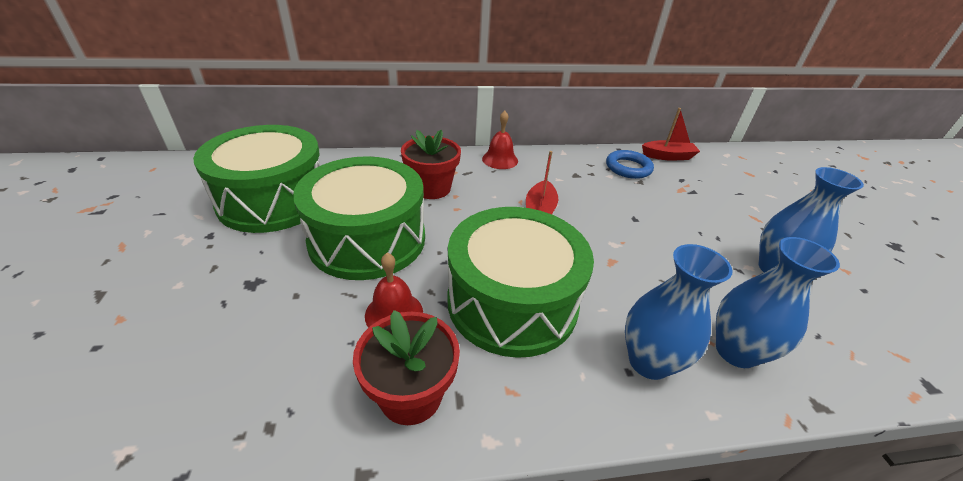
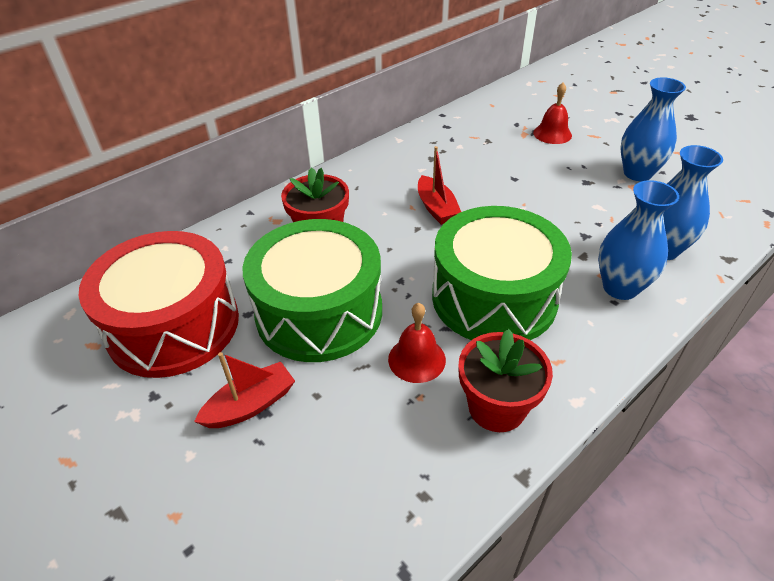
camera: 30 degrees left, 5 degrees up
green drum [193,125,320,233] -> red drum [79,231,239,378]
red bell [482,111,518,169] -> red bell moved to [533,83,572,144]
blue ring [606,150,654,179] -> none
red boat [642,108,700,160] -> red boat moved to [194,352,295,428]

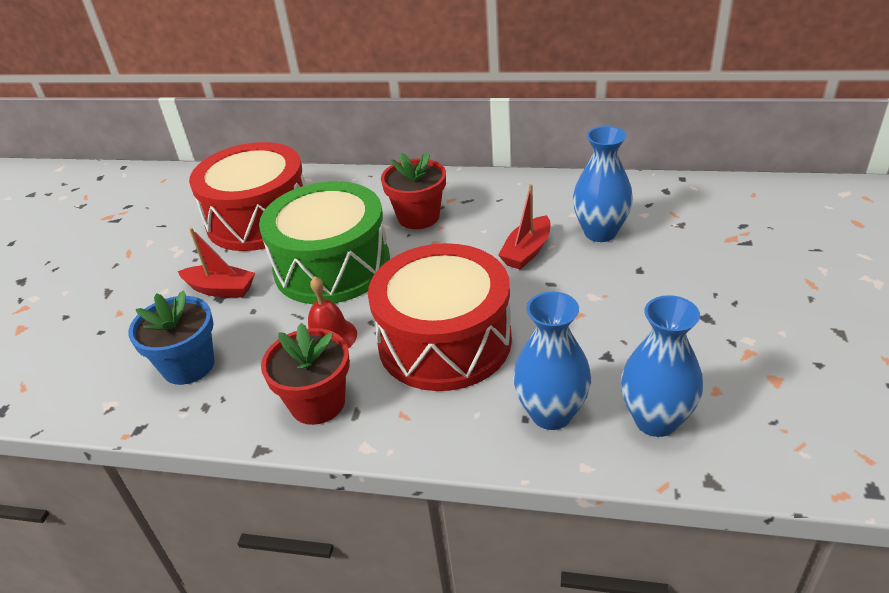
camera: 55 degrees right, 5 degrees down
green drum [432,206,572,340] -> red drum [368,243,512,391]
red bell [533,83,572,144] -> none
blue vase [620,77,686,181] -> blue vase moved to [573,126,633,242]
none -> blue flower pot [128,290,215,385]

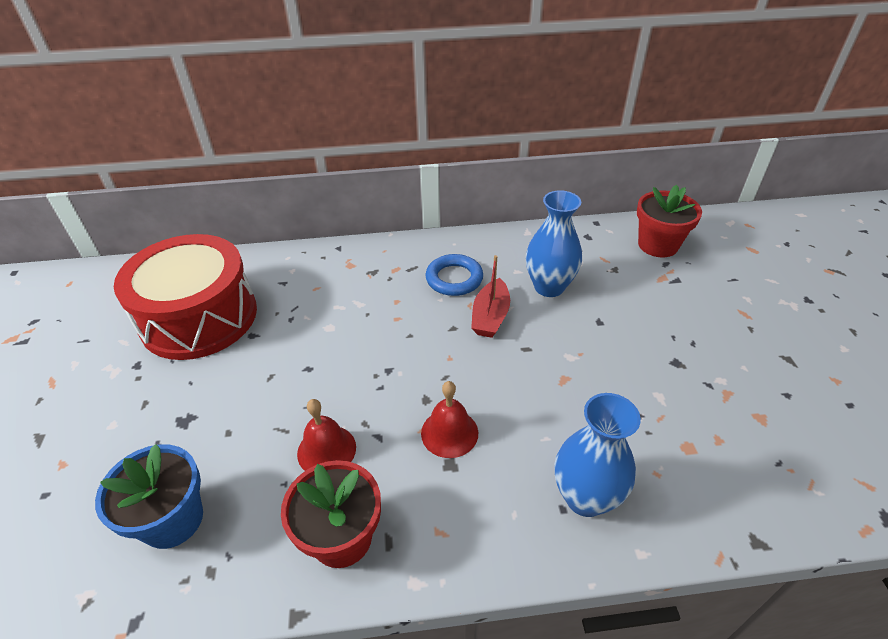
camera: 20 degrees left, 5 degrees up
red boat [178,228,255,298] -> none
green drum [259,181,390,304] -> none
red drum [368,243,512,391] -> red bell [421,381,478,458]
red flower pot [381,153,446,229] -> red flower pot moved to [637,185,702,257]
blue vase [621,295,703,437] -> none
none -> blue ring [426,254,483,296]

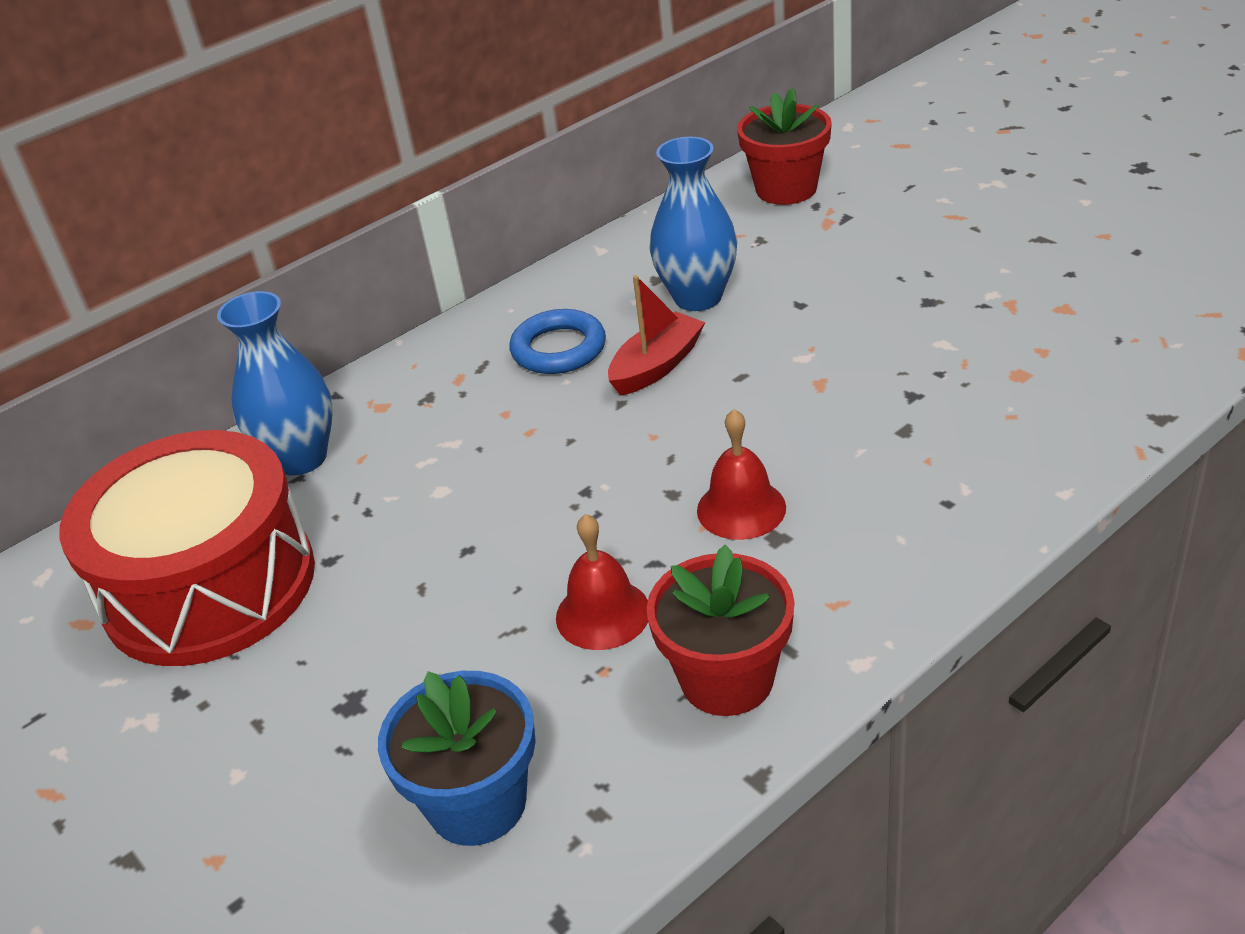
camera: 30 degrees left, 5 degrees down
red boat [471,255,510,338] -> red boat turned 120 degrees counterclockwise [608,275,705,396]
blue vase [555,393,641,517] -> blue vase moved to [217,291,333,476]

